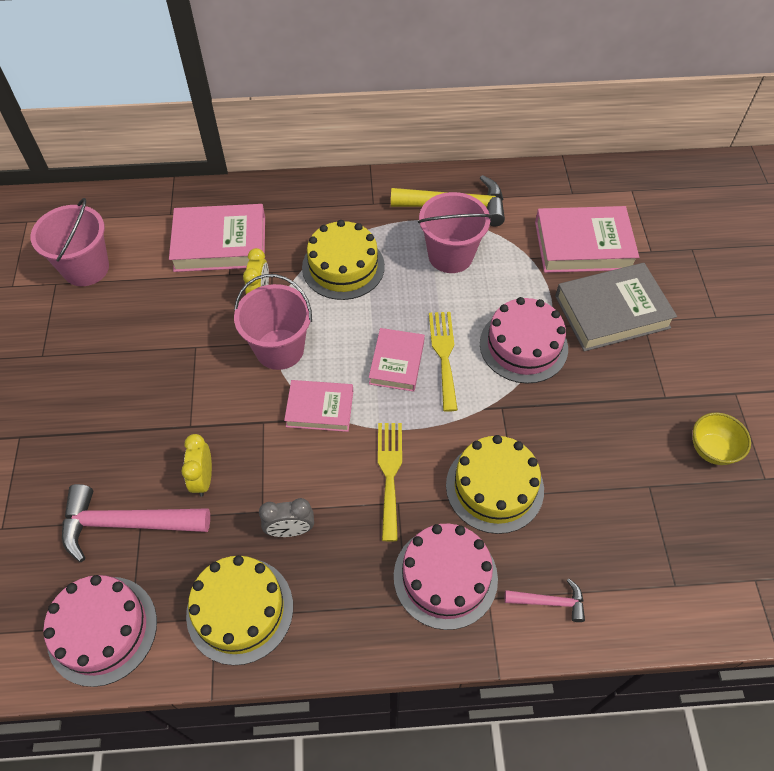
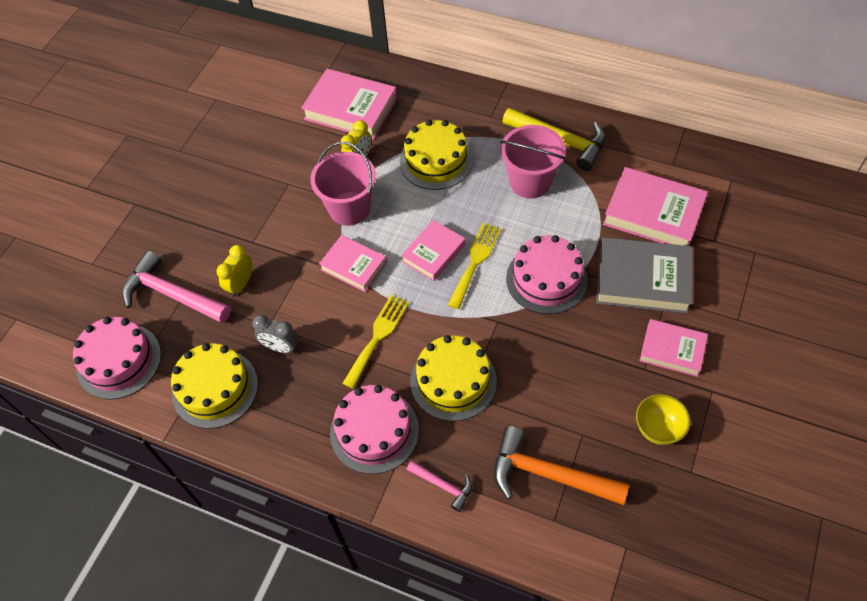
camera: 30 degrees right, 0 degrees up
pink bucket [31,198,109,286] -> none
none -> orange hammer [494,426,629,505]
none -> pink book [639,319,708,377]

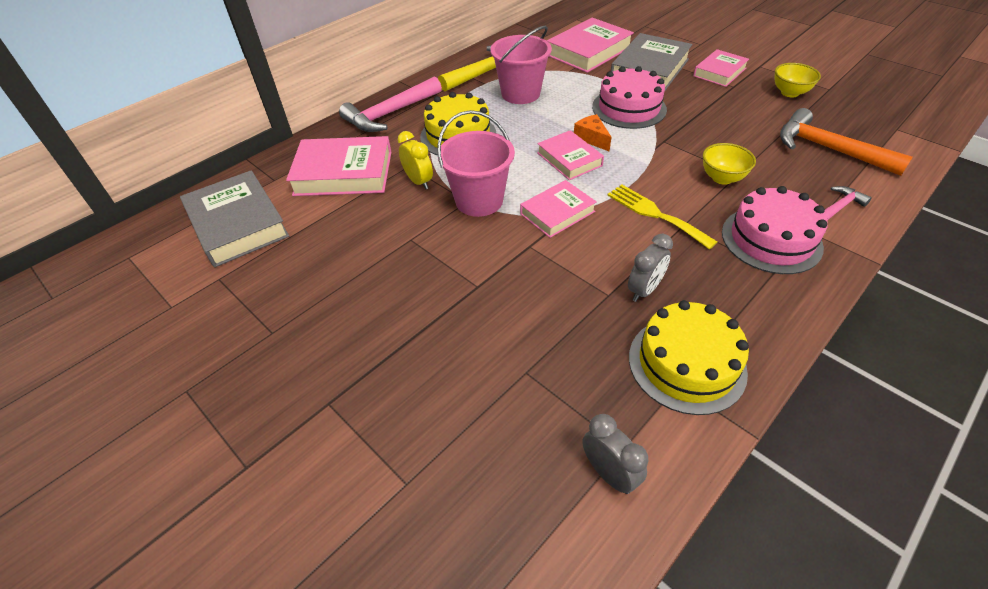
camera: 70 degrees left, 10 degrees down
pink cake [73,317,161,400] -> grey clock [582,414,648,494]
pink hammer [122,251,231,323] -> pink hammer moved to [339,76,442,132]
yellow clock [216,245,252,297] -> none
pink book [301,69,397,140] -> pink book turned 45 degrees clockwise [286,136,391,196]
yellow cake [410,335,497,421] -> yellow bowl [703,143,756,185]
yellow fork [448,223,501,309] -> orange cheese [574,114,611,151]
orange hammer [494,426,629,505] -> orange hammer turned 90 degrees clockwise [780,108,913,176]
none -> grey book [180,170,289,267]

